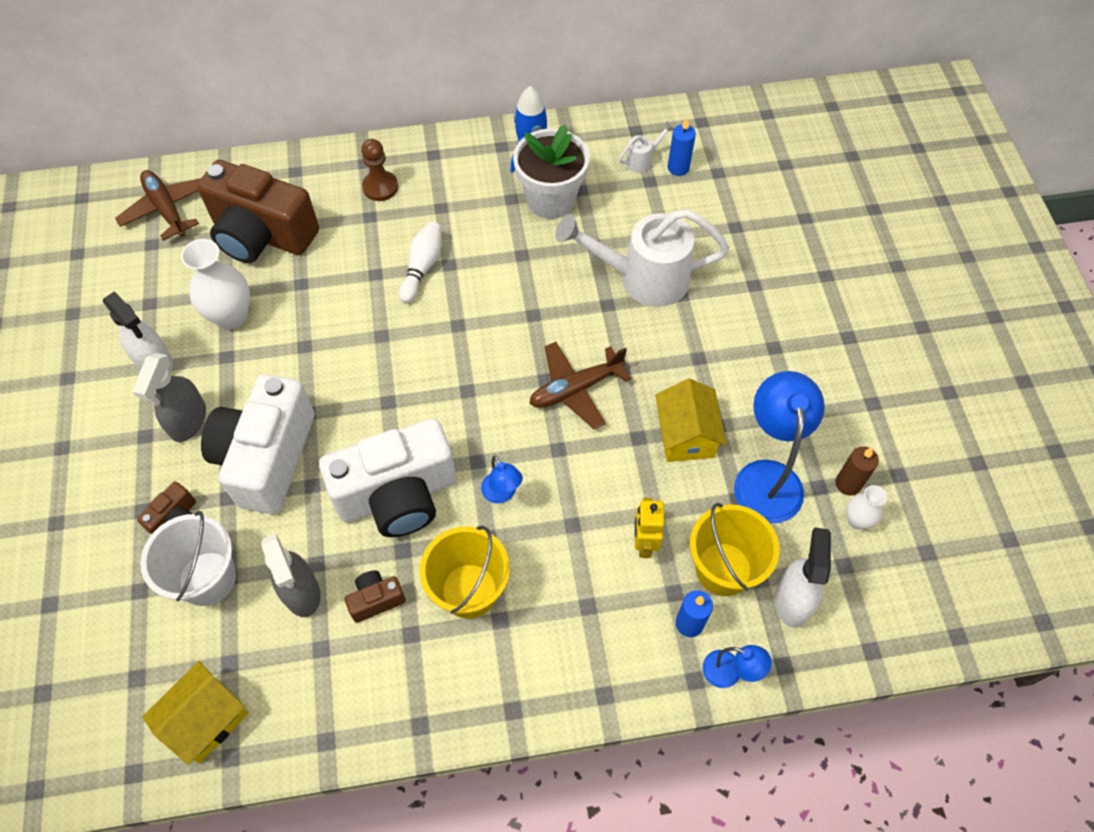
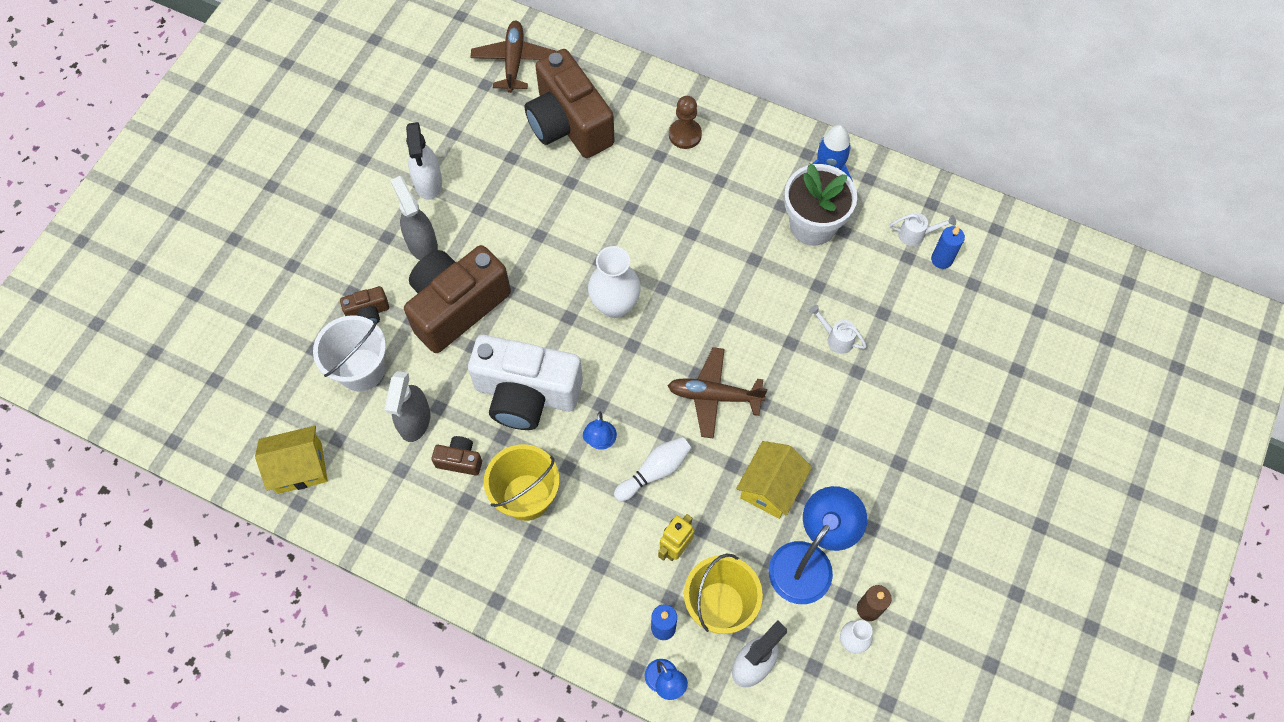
camera: 35 degrees right, 5 degrees up
grey spray bottle [132,353,206,442] -> grey spray bottle turned 105 degrees clockwise [390,176,438,260]
white vase [181,239,250,330] -> white vase moved to [588,246,641,318]
white camera [201,374,314,514] -> brown camera [404,245,511,353]
white bowling pin [399,222,442,303] -> white bowling pin moved to [614,437,691,501]
white watering can [555,209,729,307] -> white watering can [809,305,867,354], size x0.42

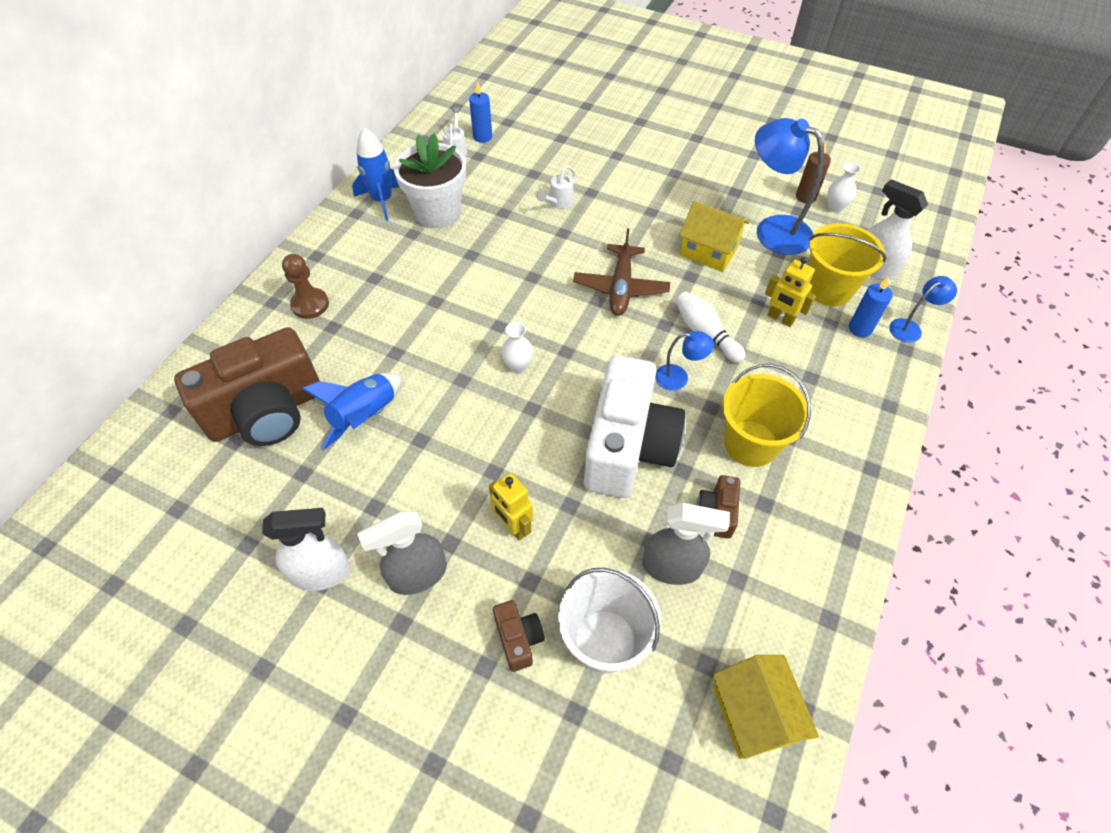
camera: 90 degrees left, 10 degrees down
brown camera [404,245,511,353] -> yellow robot [489,473,533,541]
brown plane [470,21,556,93] -> none
white vase [588,246,641,318] -> white vase [501,322,533,373], size x0.55
none -> blue rocket [302,373,402,449]

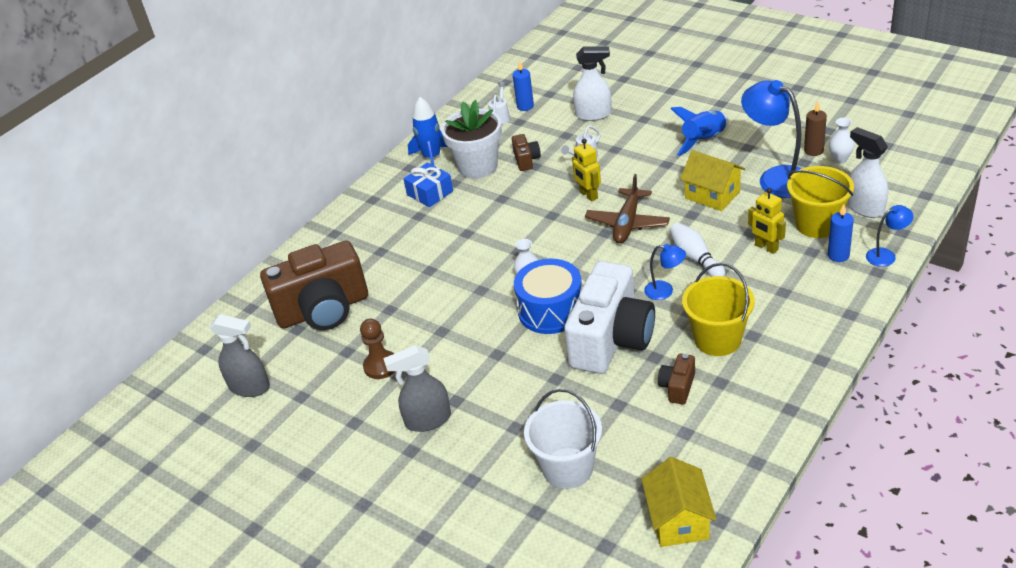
camera: 15 degrees right, 15 degrees down
white spray bottle [262,508,351,591] -> white spray bottle moved to [573,46,612,121]
brown pawn [282,254,329,319] -> brown pawn moved to [360,319,395,379]
blue rocket [302,373,402,449] -> blue rocket moved to [670,107,729,156]
yellow robot [489,473,533,541] -> yellow robot moved to [572,139,601,202]
brown camera [493,600,545,672] -> brown camera moved to [512,134,541,171]
grey spray bottle [643,503,730,585] -> grey spray bottle moved to [209,314,270,397]
none -> blue gift [403,162,453,207]
none -> blue drum [514,259,582,334]

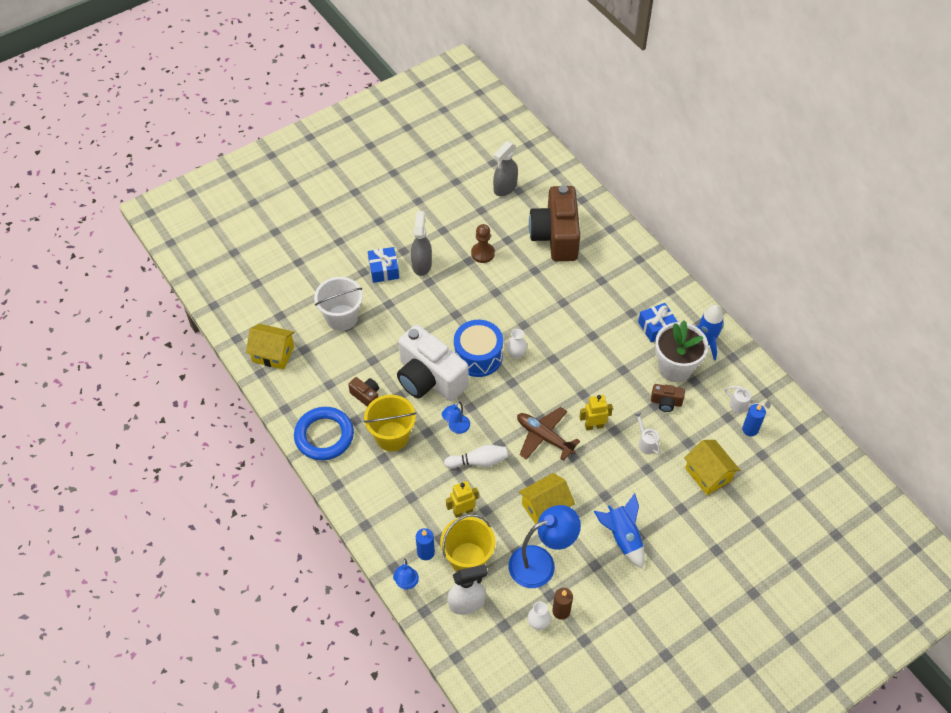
camera: 105 degrees right, 15 degrees up
white spray bottle [573,46,612,121] -> yellow house [684,440,740,495]
none -> blue ring [294,407,354,460]
none -> blue gift [368,247,399,283]

